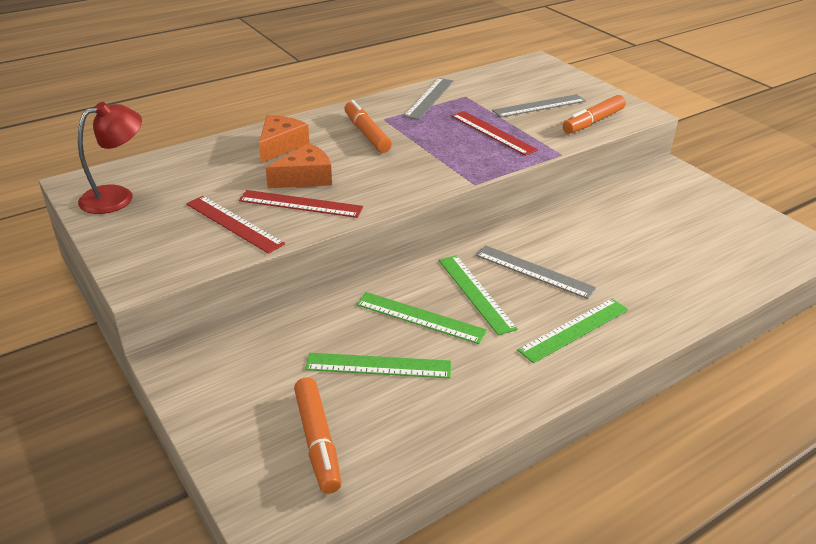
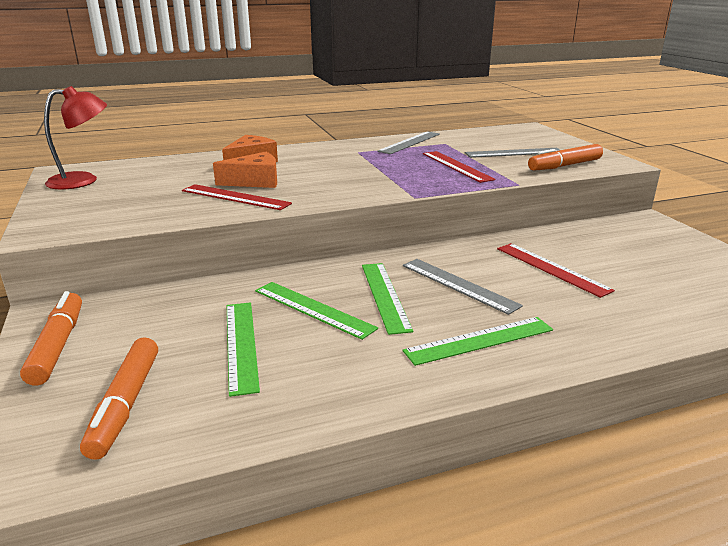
camera: 15 degrees right, 10 degrees down
red ruler [186,196,285,254] -> red ruler moved to [497,243,615,298]
green ruler [305,353,451,378] -> green ruler turned 60 degrees clockwise [227,302,260,397]
orange marker [345,100,392,153] -> orange marker moved to [20,291,82,386]

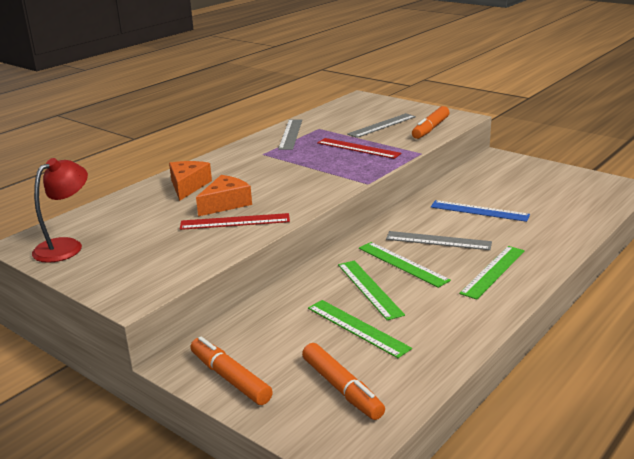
camera: 30 degrees left, 0 degrees up
green ruler [255,282,378,340] -> green ruler turned 60 degrees clockwise [338,261,405,320]
red ruler [497,243,615,298] -> blue ruler [431,200,530,222]

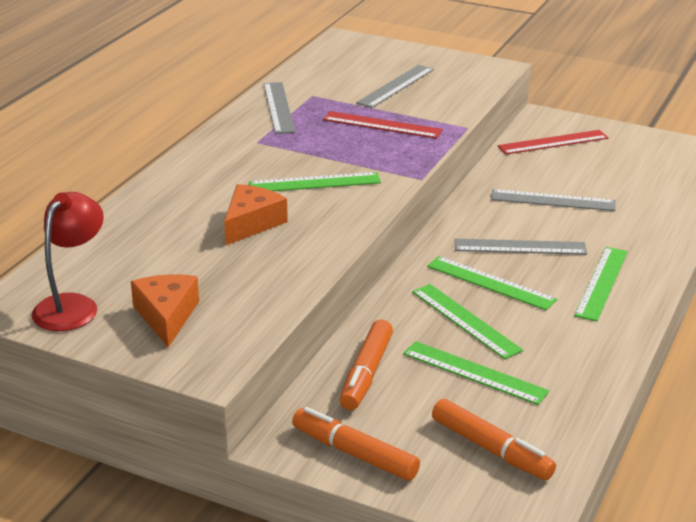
camera: 15 degrees left, 5 degrees up
orange cheese [169,161,212,201] -> orange cheese moved to [131,274,199,348]
red ruler [180,213,290,230] -> red ruler moved to [498,130,608,155]
orange marker [412,106,450,139] -> orange marker moved to [340,320,393,410]
blue ruler [431,200,530,222] -> grey ruler [491,189,616,211]
none -> green ruler [249,172,381,191]

